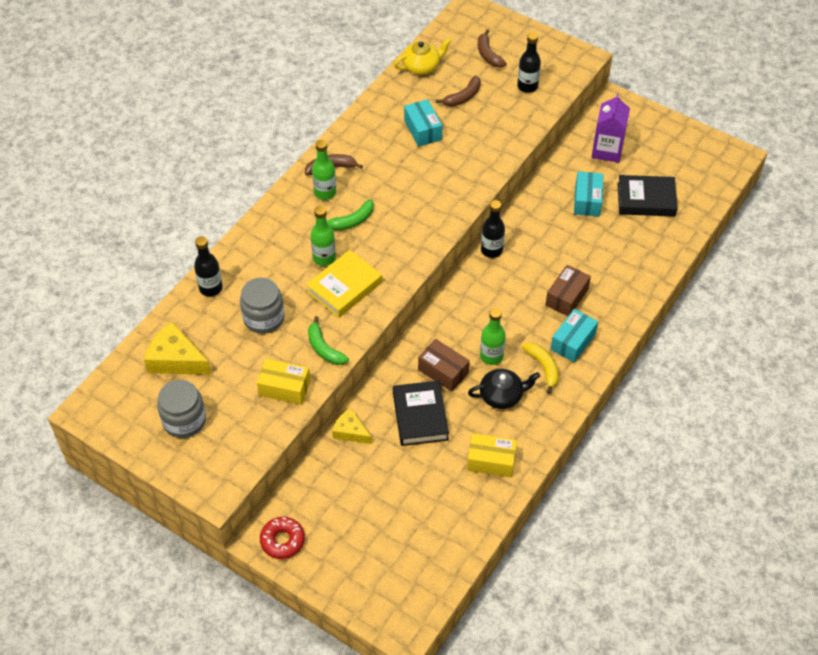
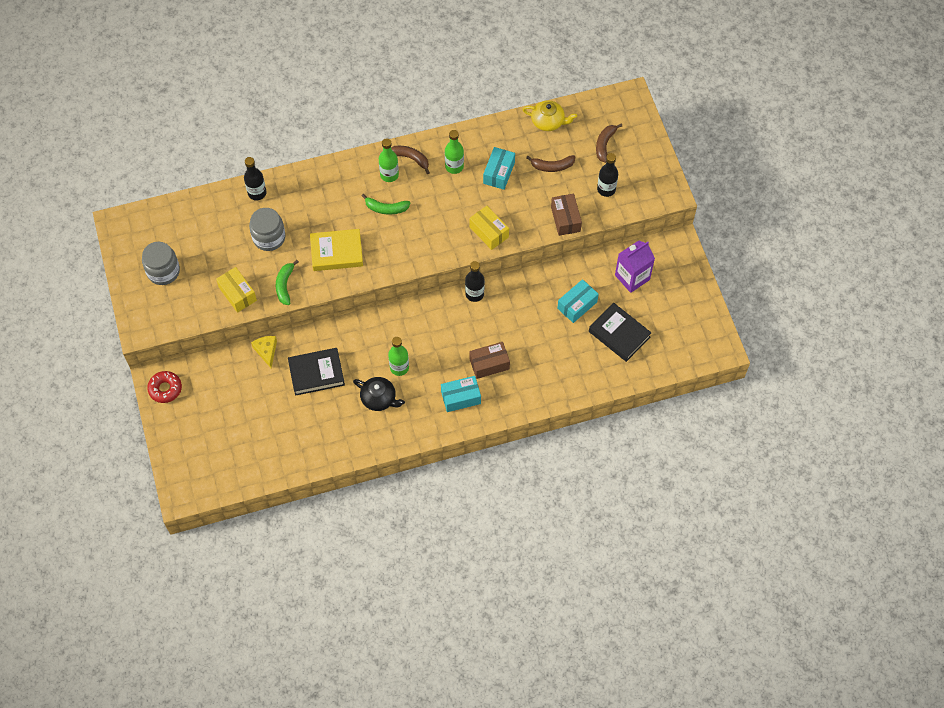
camera: 40 degrees right, 10 degrees up
yellow cheese [144,322,212,375] -> none
green bottle [310,206,336,266] -> green bottle moved to [445,130,464,174]
black book [393,381,449,446] -> black book turned 45 degrees clockwise [288,348,345,396]
brown box [418,339,470,392] -> brown box moved to [551,194,582,236]
yellow box [467,433,517,477] -> yellow box moved to [470,206,509,250]
yellow banana [522,342,559,394] -> none

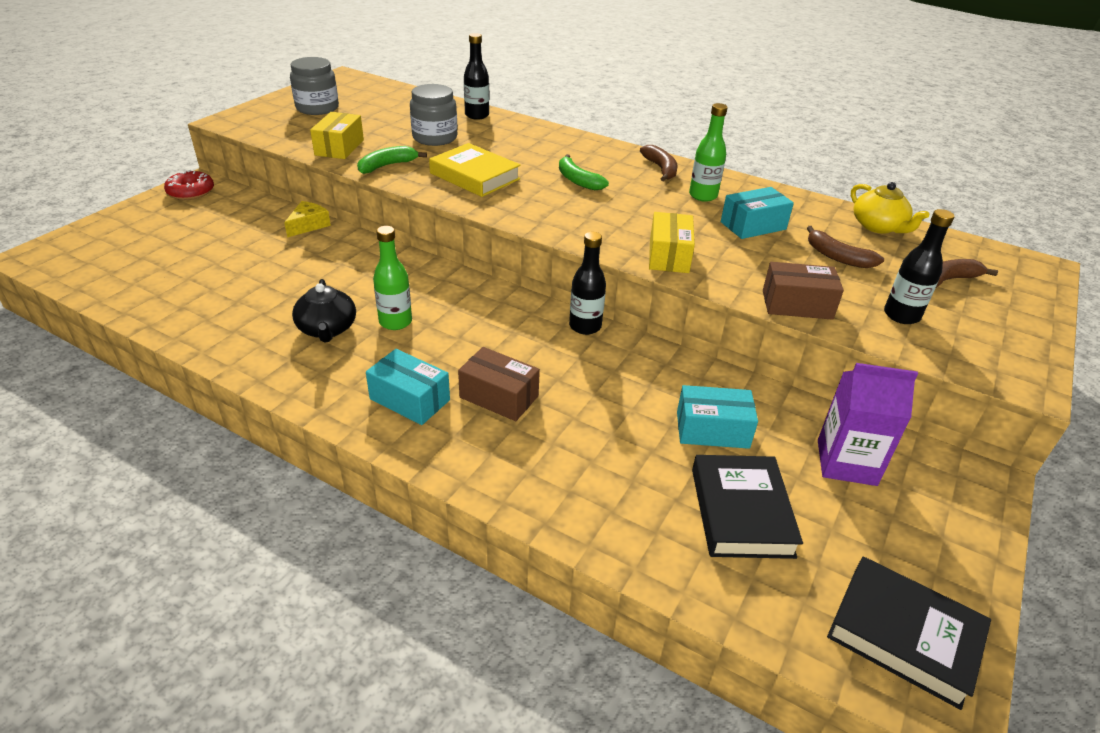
camera: 45 degrees right, 25 degrees down
black book [288,348,345,396] -> black book moved to [827,556,991,710]
green bottle [379,138,399,182] -> none
brown box [551,194,582,236] -> brown box turned 60 degrees clockwise [763,262,844,320]

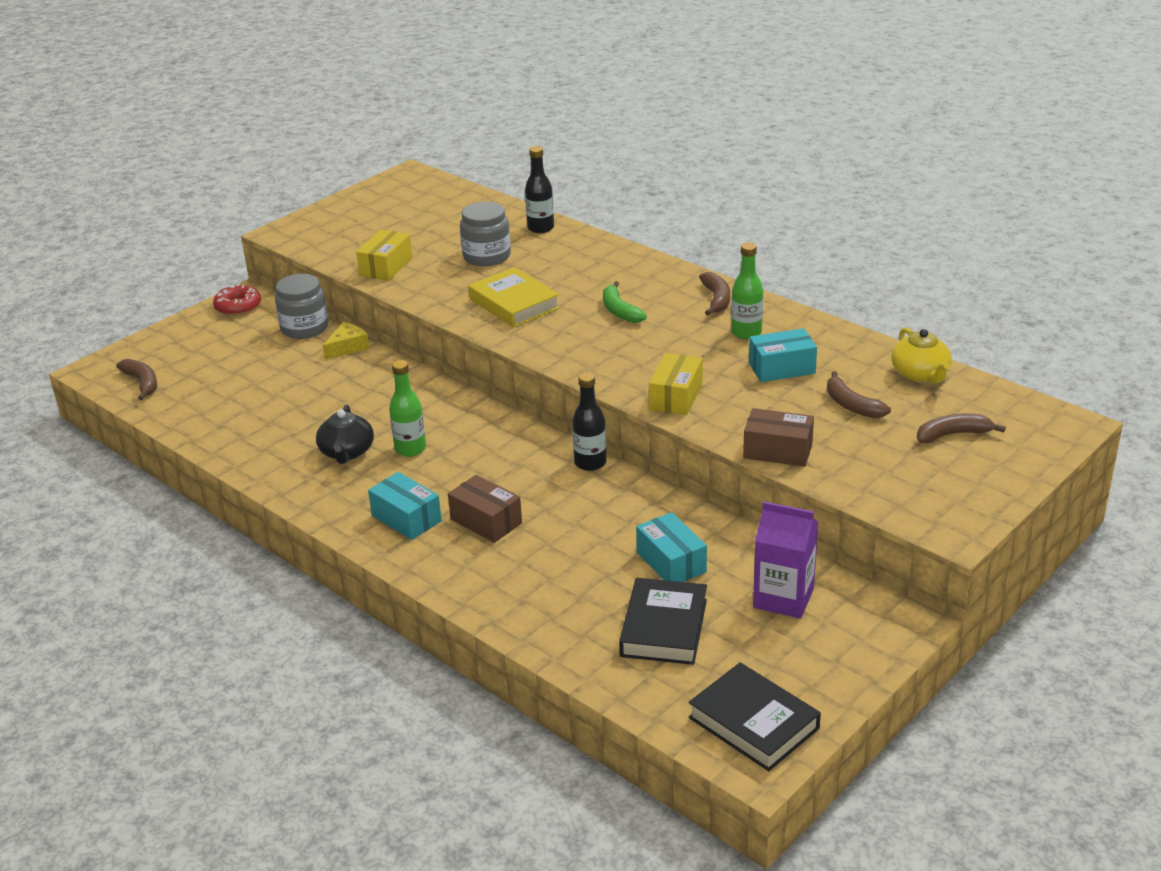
camera: 15 degrees right, 5 degrees down
grey jar [290,57,339,115] -> grey jar moved to [275,274,328,339]
green banana [357,146,427,174] -> none
turquoise box [677,385,758,449] -> turquoise box turned 45 degrees clockwise [636,512,707,582]
black bottle [884,209,955,324] -> none
none -> brown banana [116,359,157,400]

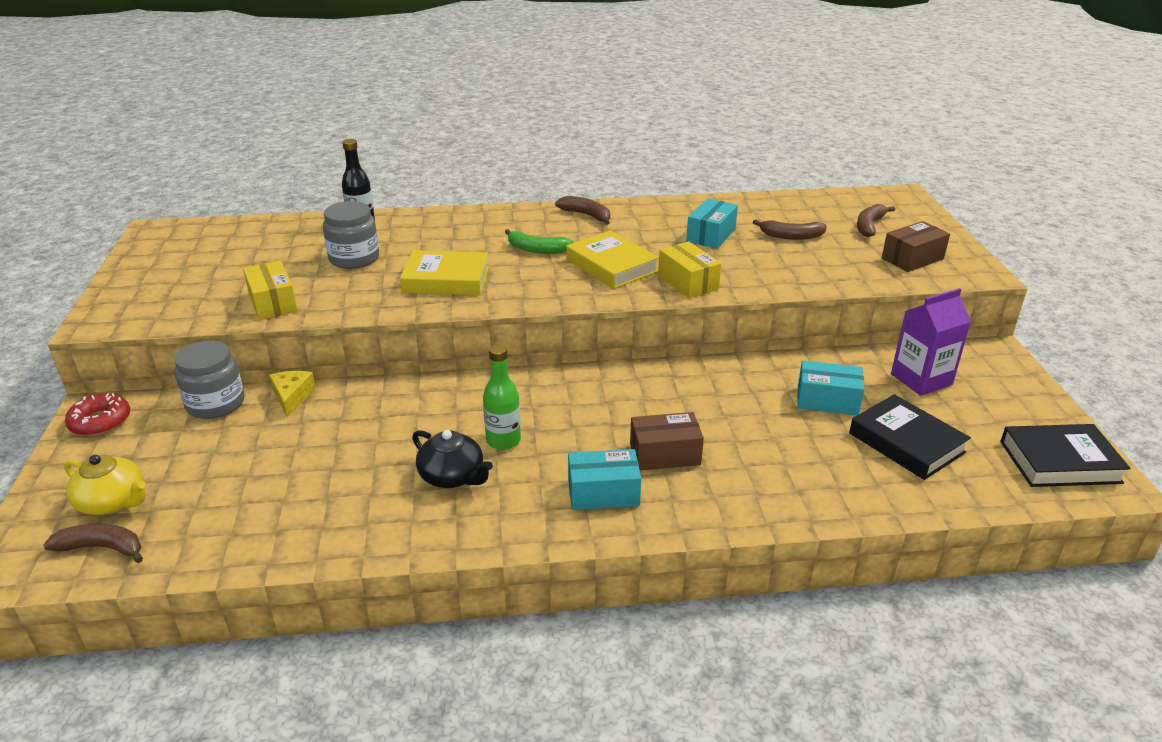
camera: 50 degrees left, 0 degrees up
black bottle [572,372,607,471] -> none
green bottle [731,242,763,339] -> none
brown box [743,408,814,467] -> brown box moved to [882,221,950,272]
yellow teapot [891,327,952,383] -> yellow teapot moved to [64,455,146,515]
none -> yellow book [566,230,659,289]

